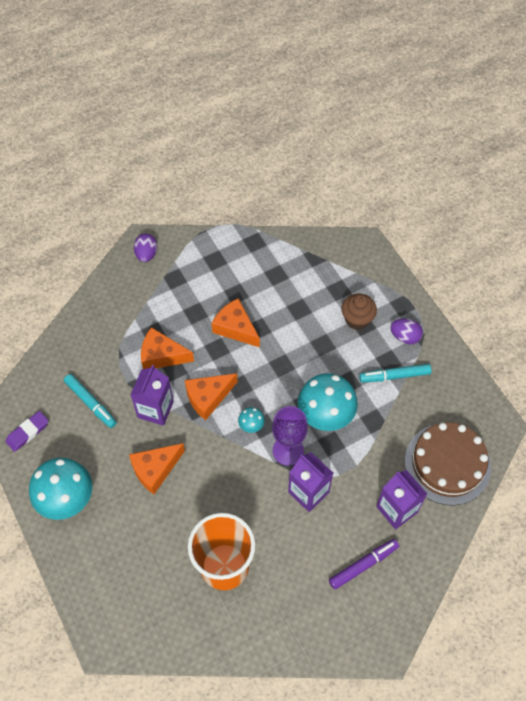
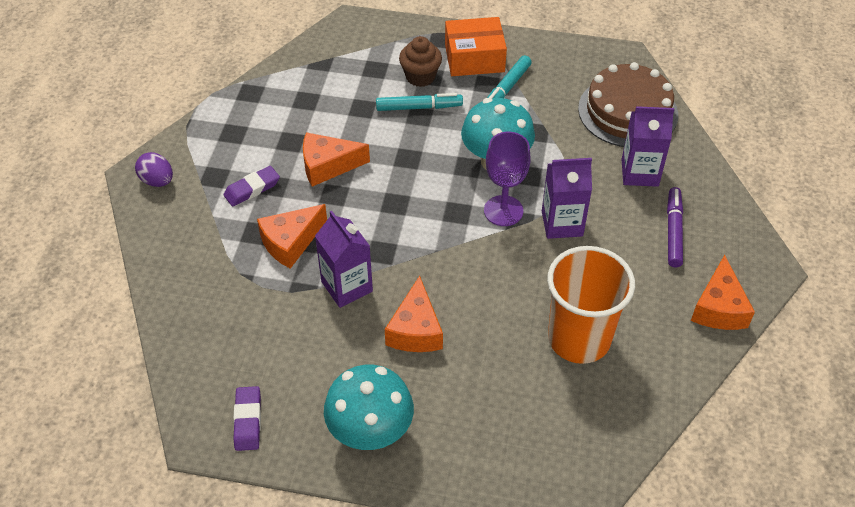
camera: 50 degrees left, 10 degrees down
turquoise marker [64,374,117,428] -> turquoise marker moved to [376,93,463,111]
orange cheese [185,373,237,420] -> orange cheese moved to [691,255,755,330]
turquoise mushroom [238,407,265,433] -> none
purple egg [390,319,423,344] -> orange box [445,17,507,76]
none -> purple eraser [223,166,280,207]

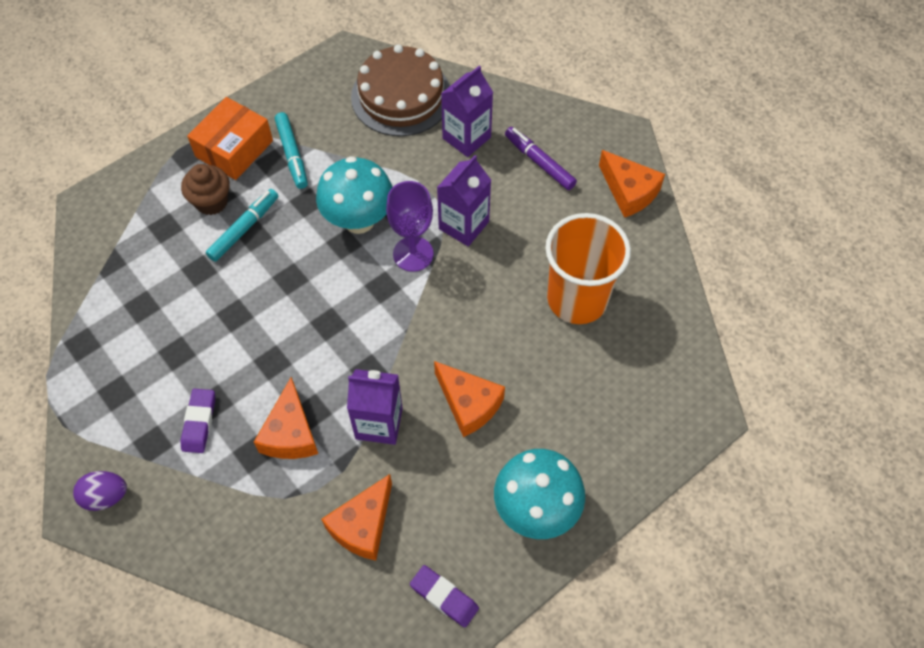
camera: 50 degrees left, 10 degrees up
orange cheese [303,132,370,187] -> orange cheese moved to [321,474,392,561]

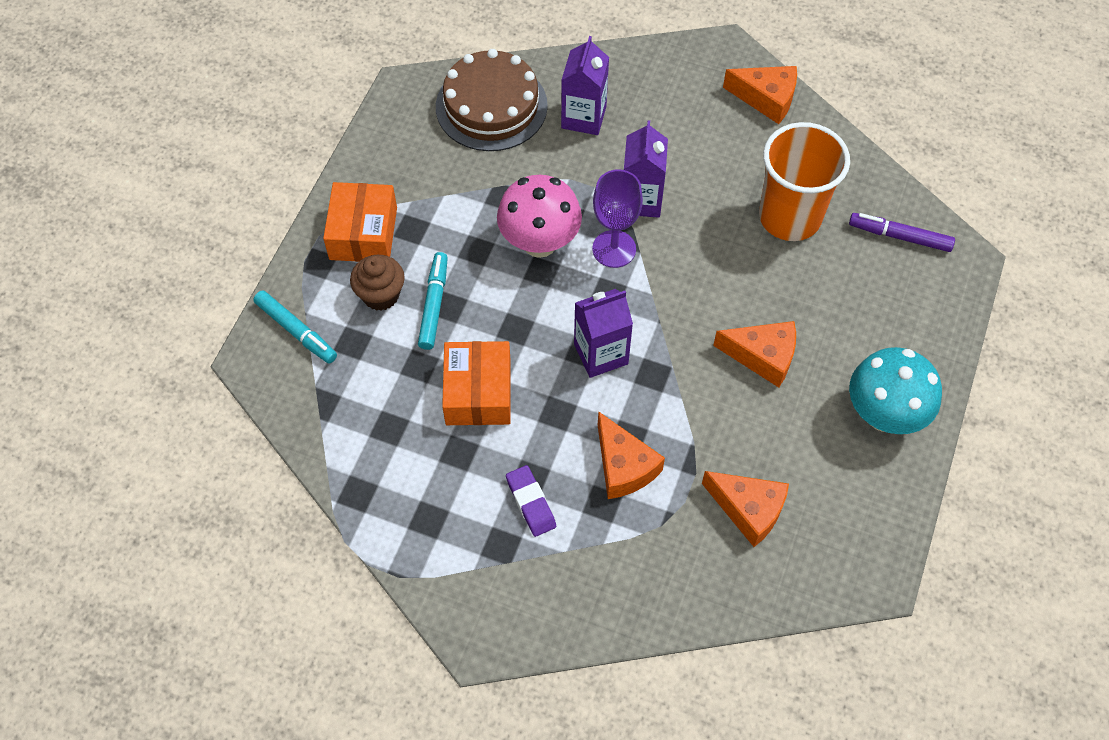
camera: 30 degrees left, 0 degrees up
purple egg [73,471,127,511] -> none
turquoise marker [275,112,308,189] -> turquoise marker moved to [253,290,337,364]
turquoise mushroom [316,156,392,234] -> pink mushroom [497,175,582,258]
orange cheese [321,474,392,561] -> orange cheese turned 60 degrees counterclockwise [702,471,789,547]
purple carton [347,369,403,445] -> purple carton moved to [574,289,633,378]
purple eraser [410,565,479,628] -> none
purple marker [505,127,577,190] -> purple marker moved to [849,213,955,252]
none -> orange box [442,341,511,425]

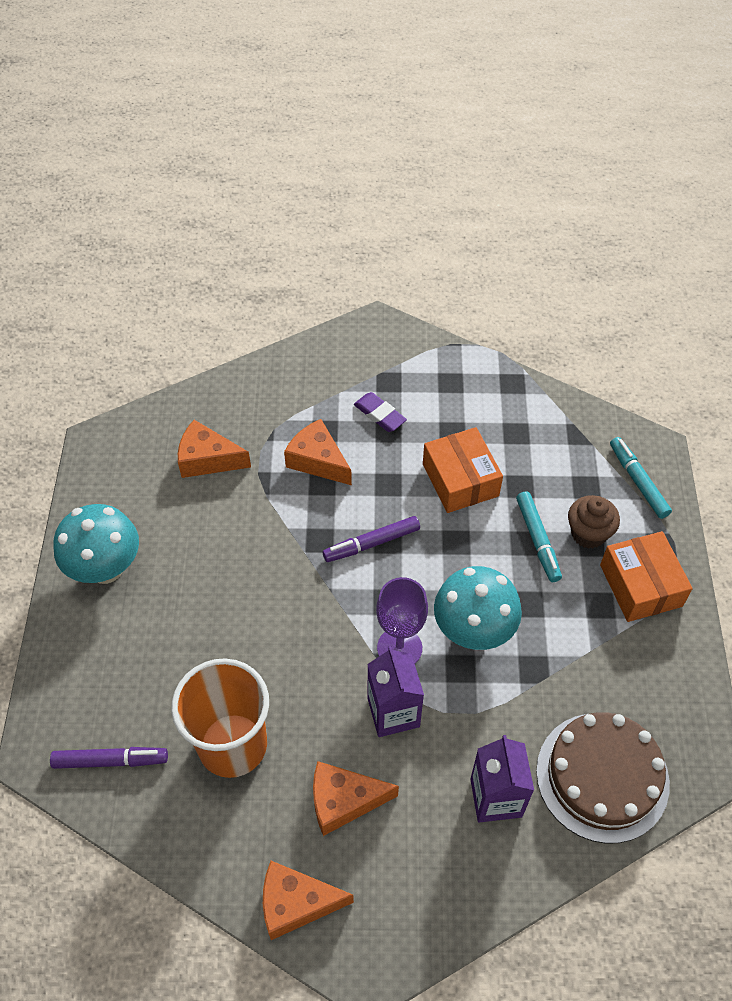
camera: 160 degrees right, 5 degrees down
turquoise marker [253,290,337,364] -> turquoise marker turned 45 degrees clockwise [610,437,672,519]
pink mushroom [497,175,582,258] -> turquoise mushroom [434,566,522,650]
purple carton [574,289,633,378] -> purple marker [323,516,420,562]
orange cheese [713,321,796,387] -> orange cheese moved to [313,761,399,836]

